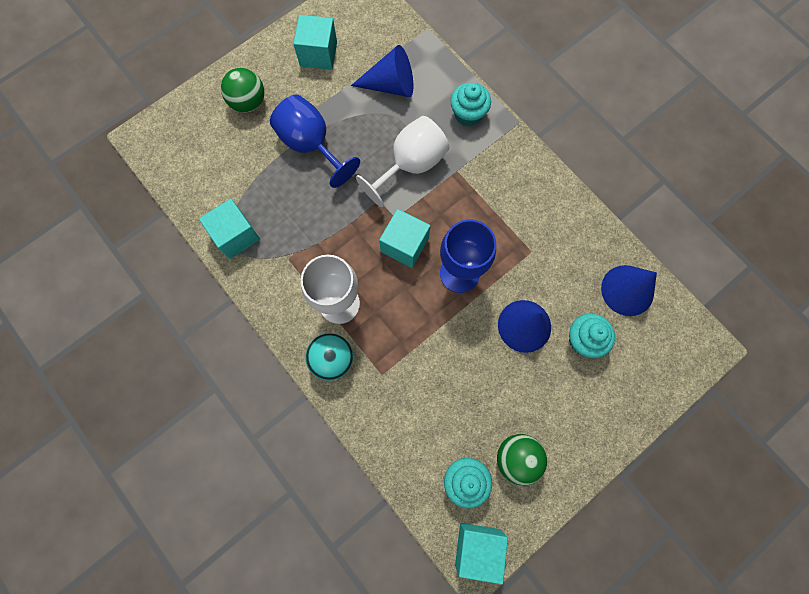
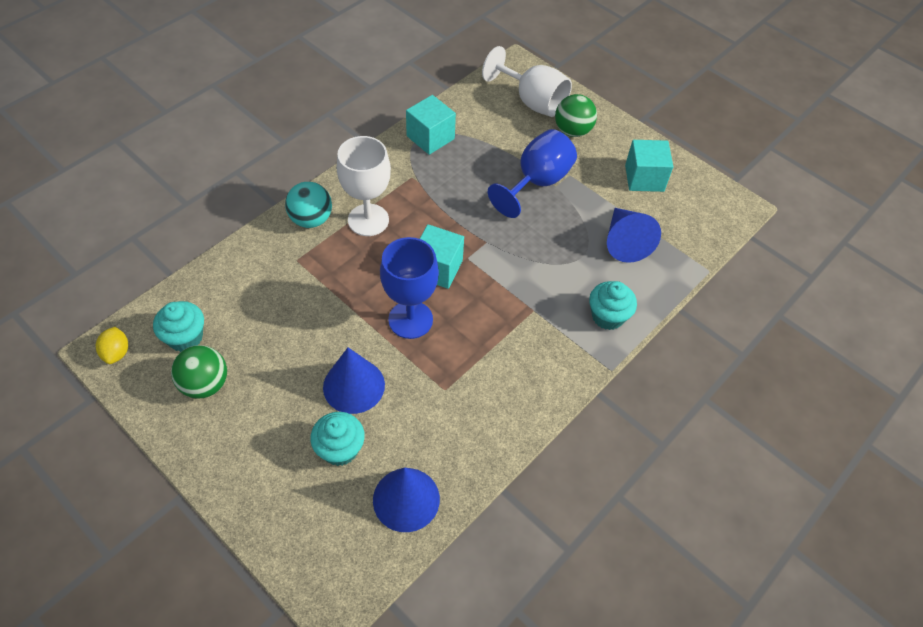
camera: 80 degrees right, 20 degrees down
white goblet [356,116,450,207] -> white goblet moved to [482,46,572,117]
turquoise cube [455,523,508,584] -> yellow lemon [96,327,128,364]

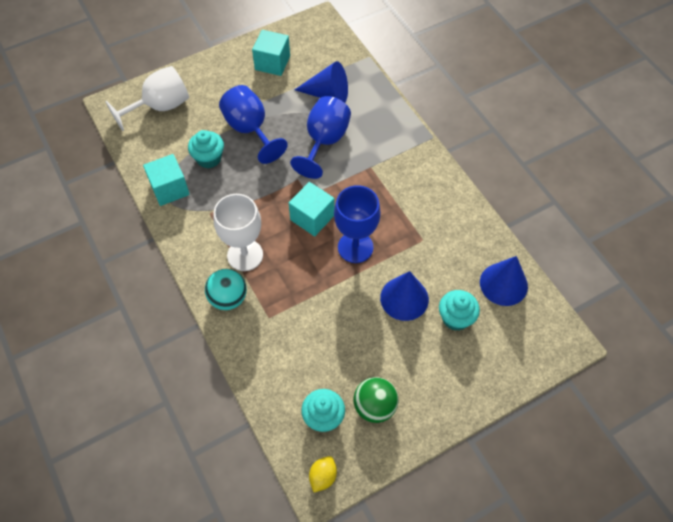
camera: 70 degrees left, 5 degrees up
yellow lemon [96,327,128,364] -> yellow lemon turned 75 degrees counterclockwise [309,456,337,493]
green ball [555,94,597,137] -> none
turquoise cupcake [589,281,637,330] -> turquoise cupcake moved to [188,130,224,168]
none -> blue goblet [290,96,351,179]

